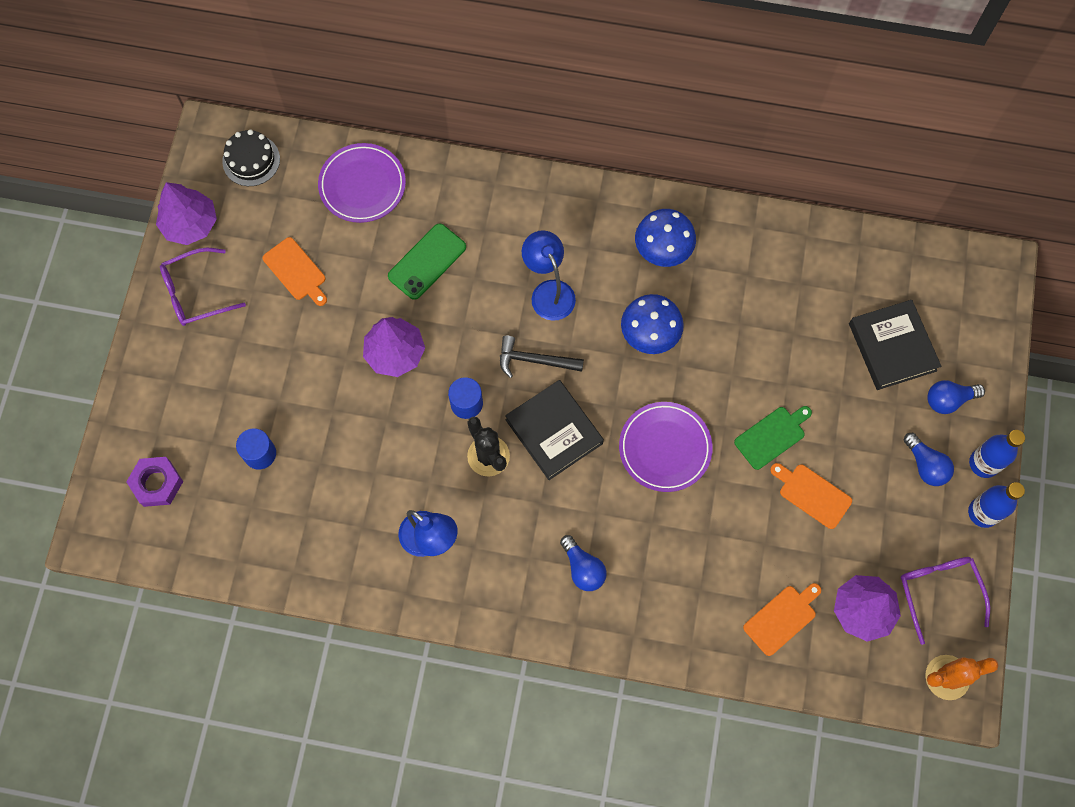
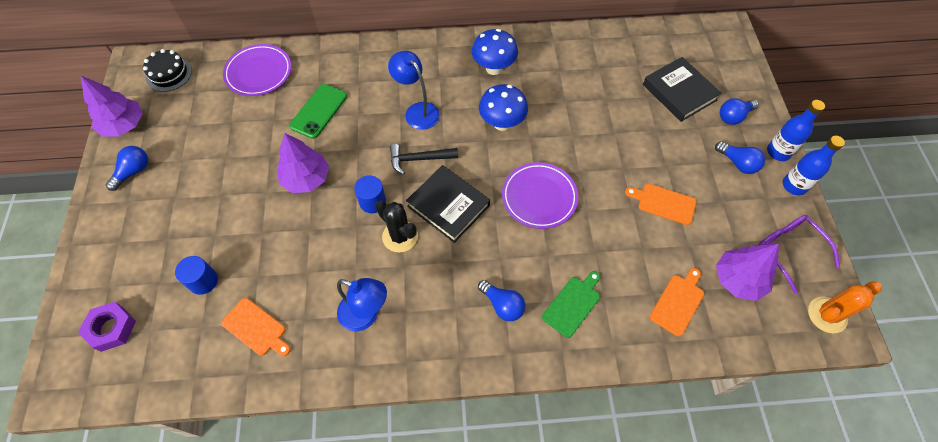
camera: 15 degrees left, 10 degrees down
purple glasses [160,248,246,326] -> blue light bulb [106,146,148,191]
orange cutting board [263,237,327,306] -> orange cutting board moved to [221,298,291,356]
green cutting board [734,406,812,470] -> green cutting board moved to [542,271,600,338]

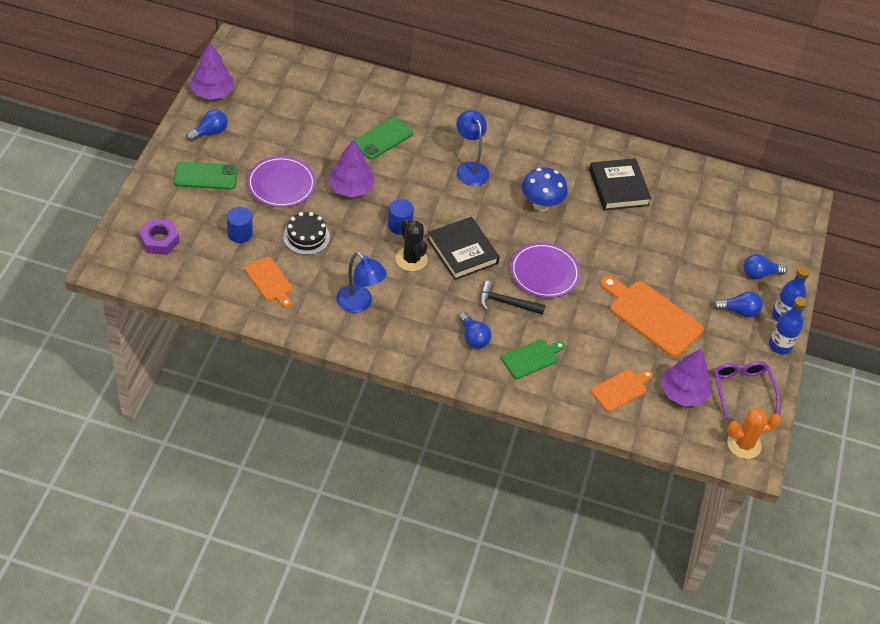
camera: 15 degrees right, 10 degrees down
black cake [143,49,192,92] -> black cake moved to [283,212,330,255]
purple plate [223,44,291,96] -> purple plate moved to [247,156,316,208]
black hammer [390,144,458,175] -> black hammer moved to [480,281,546,315]
blue mushroom [472,29,518,75] -> none
orange cutting board [625,184,696,225] -> orange cutting board [600,276,704,357], size x1.73
black book [643,57,722,122] -> black book moved to [589,158,651,210]
blue light bulb [715,141,765,174] -> blue light bulb turned 60 degrees counterclockwise [713,291,763,317]
none -> green phone [174,162,238,190]

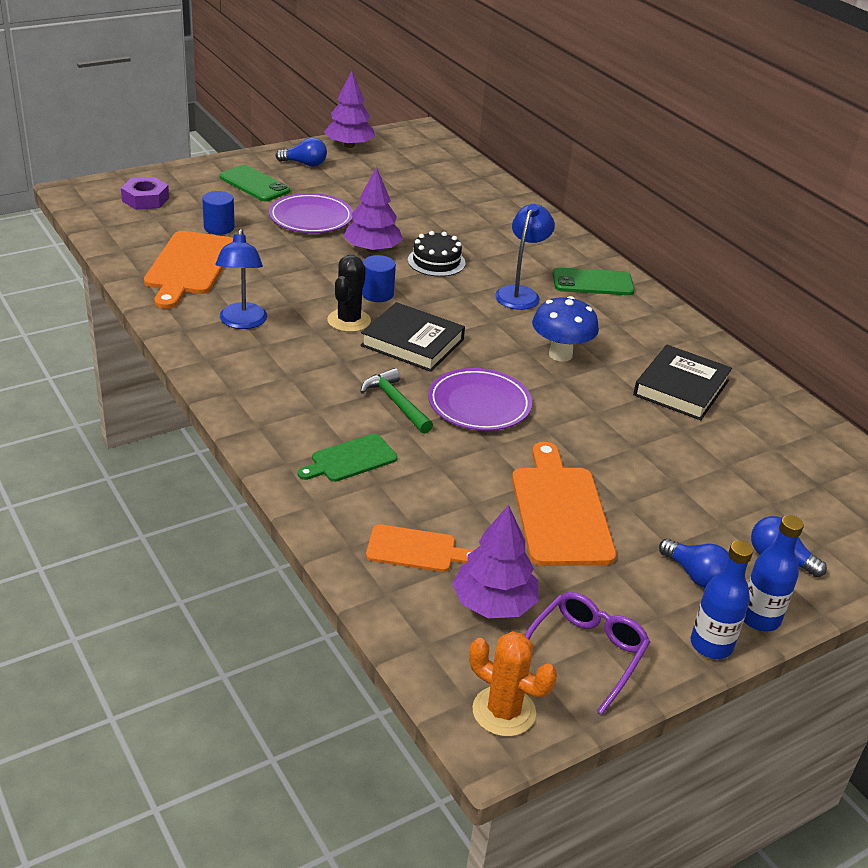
camera: 45 degrees right, 15 degrees down
orange cutting board [245,256,293,308] -> orange cutting board [144,231,233,309], size x1.73
black cake [283,212,330,255] -> black cake moved to [408,231,465,277]
green phone [354,117,413,159] -> green phone moved to [553,267,635,295]
black book [427,217,500,280] -> black book turned 75 degrees counterclockwise [361,302,465,372]
blue light bulb [458,312,492,349] -> none
black hammer [480,281,546,315] -> green hammer [360,368,433,434]
green cutting board [501,339,565,379] -> green cutting board turned 135 degrees clockwise [298,434,398,482]

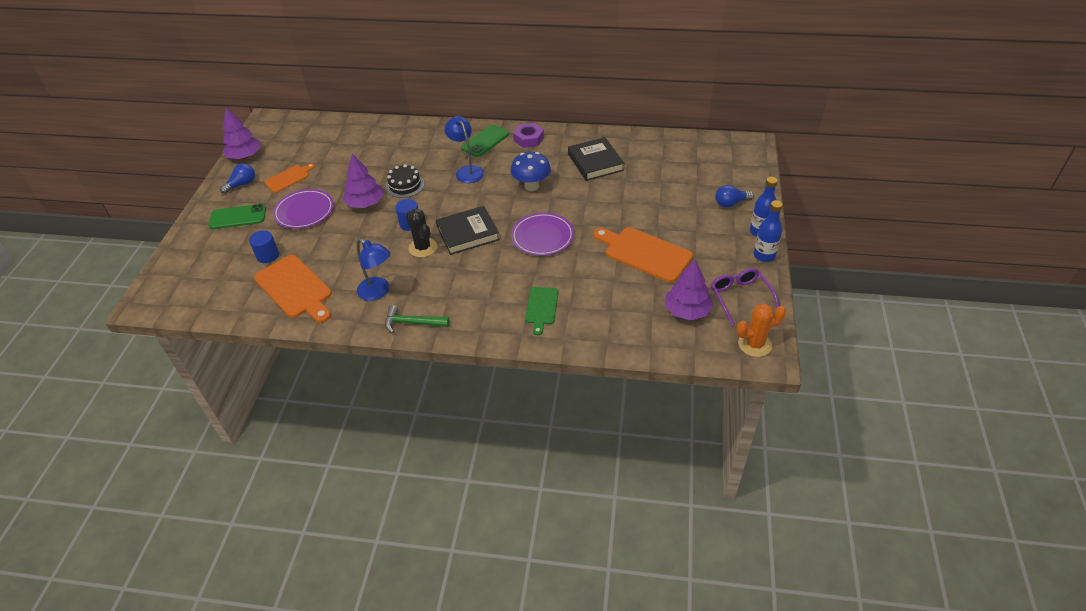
camera: 45 degrees left, 10 degrees up
purple nut [121,177,169,210] -> purple nut moved to [513,123,544,148]
green hammer [360,368,433,434] -> green hammer moved to [385,305,449,333]
orange cutting board [366,524,474,572] -> orange cutting board moved to [264,163,315,193]
blue light bulb [659,539,729,588] -> none

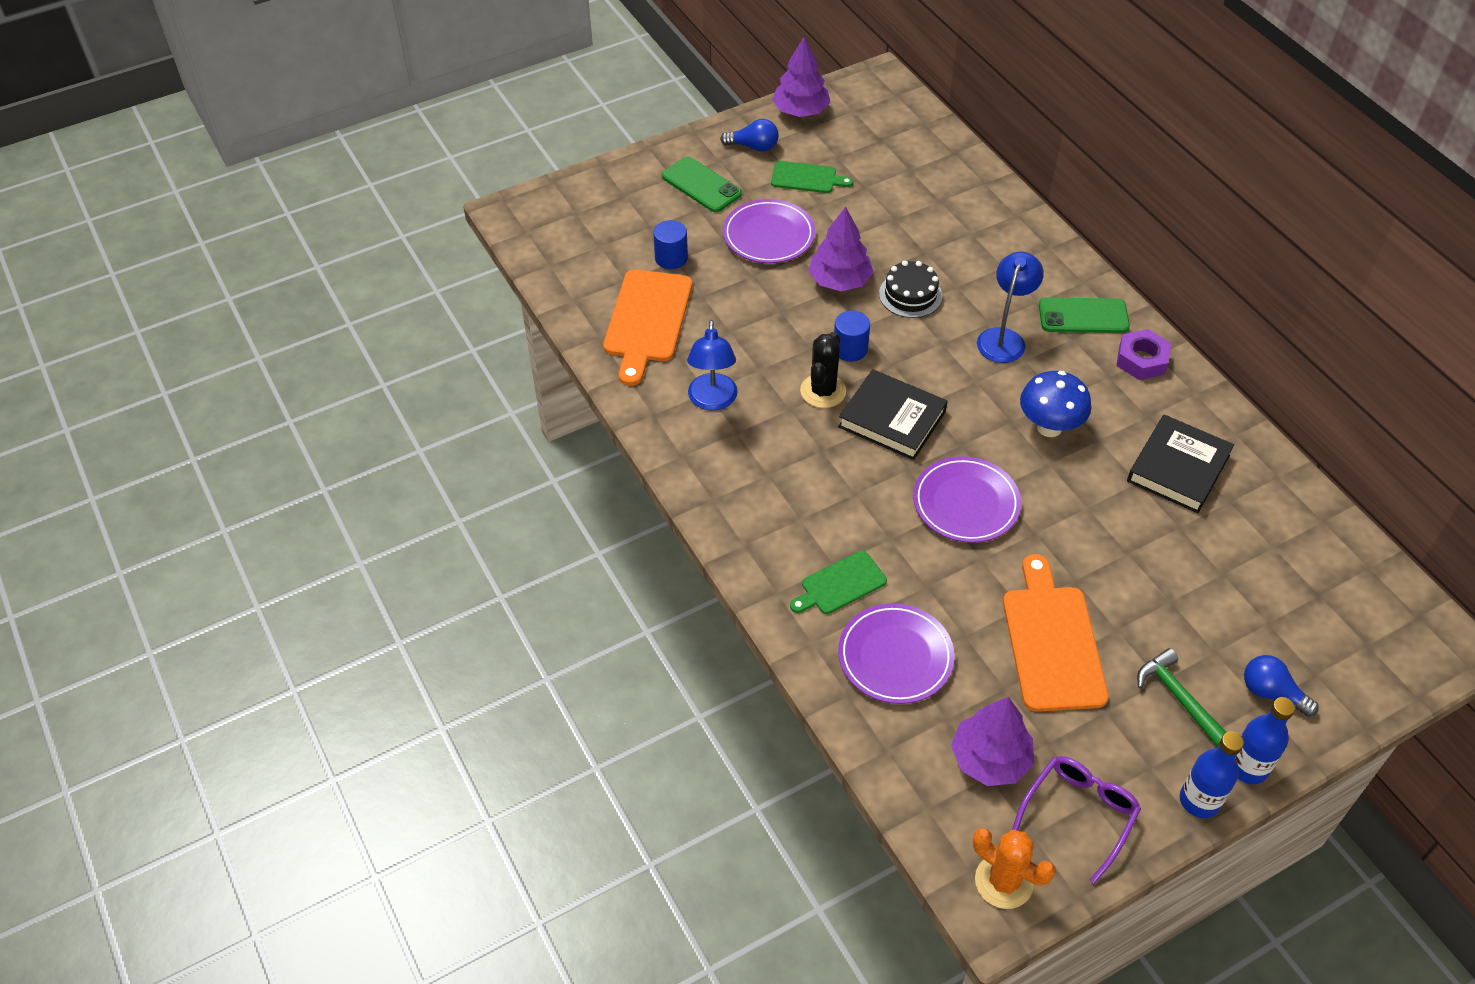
camera: 50 degrees right, 5 degrees up
orange cutting board [264,163,315,193] -> green cutting board [771,161,853,193]
green hammer [385,305,449,333] -> green hammer moved to [1137,648,1226,747]
none -> purple plate [838,603,955,704]

